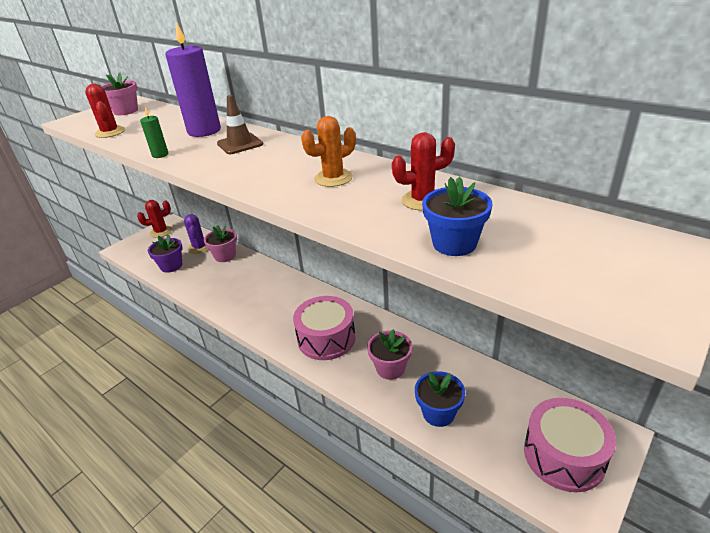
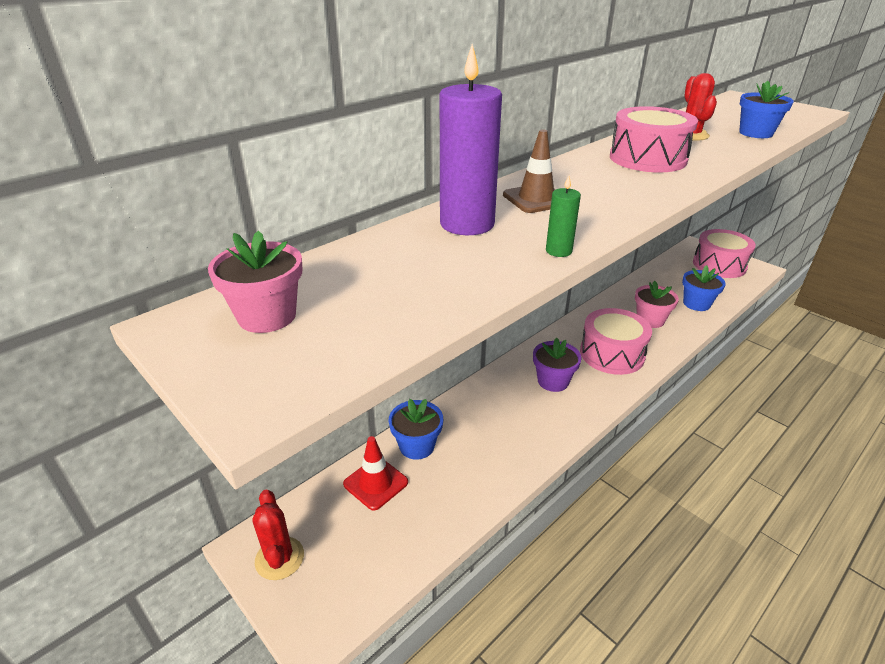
camera: 85 degrees left, 0 degrees up
red cactus [85,84,125,138] -> none
purple flower pot [148,235,183,273] -> purple flower pot moved to [533,338,582,392]
purple cactus [184,214,209,254] -> red traffic cone [343,436,408,510]
pink flower pot [204,225,237,262] -> blue flower pot [389,399,443,460]
orange cactus [301,116,356,187] -> pink drum [610,106,698,172]

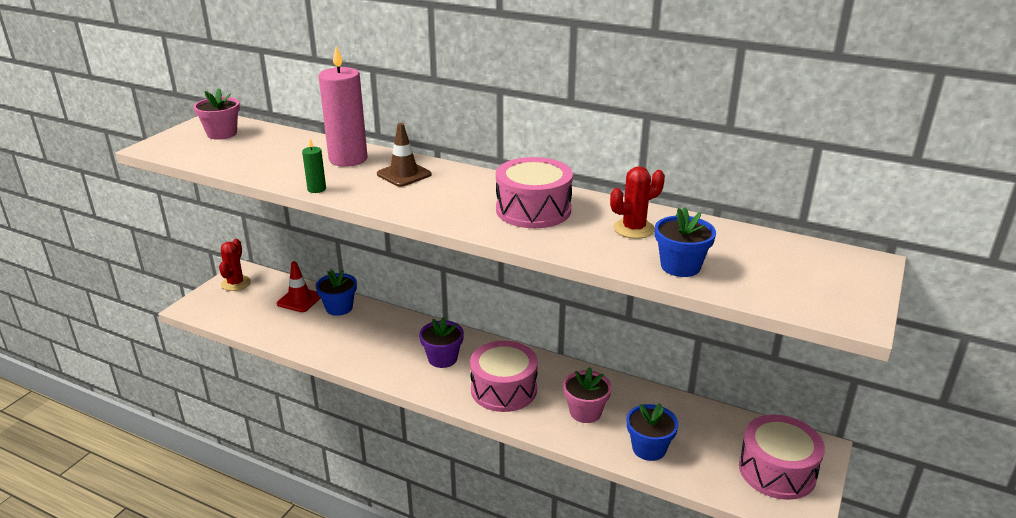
camera: 70 degrees right, 5 degrees down
red cactus [252,489,304,580] -> red cactus turned 45 degrees counterclockwise [219,239,251,291]
purple candle [440,44,502,235] -> pink candle [319,46,367,167]

